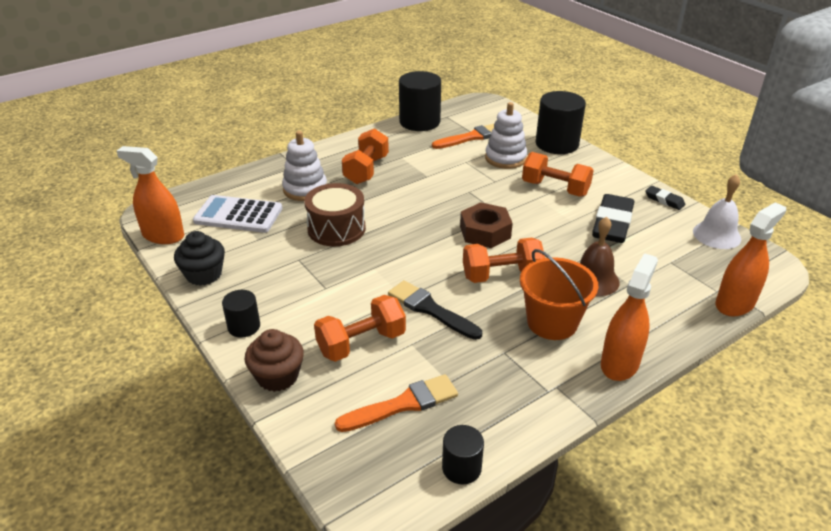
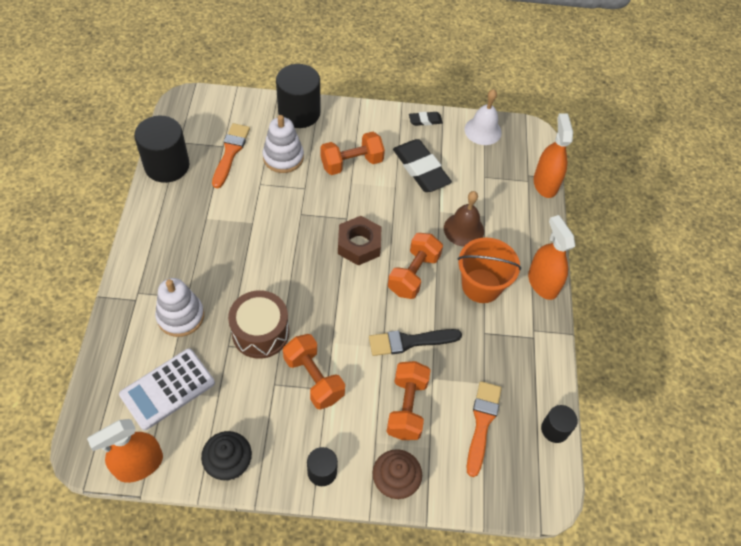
camera: 55 degrees left, 20 degrees up
orange dumbbell [342,128,389,184] -> orange dumbbell moved to [283,334,345,410]

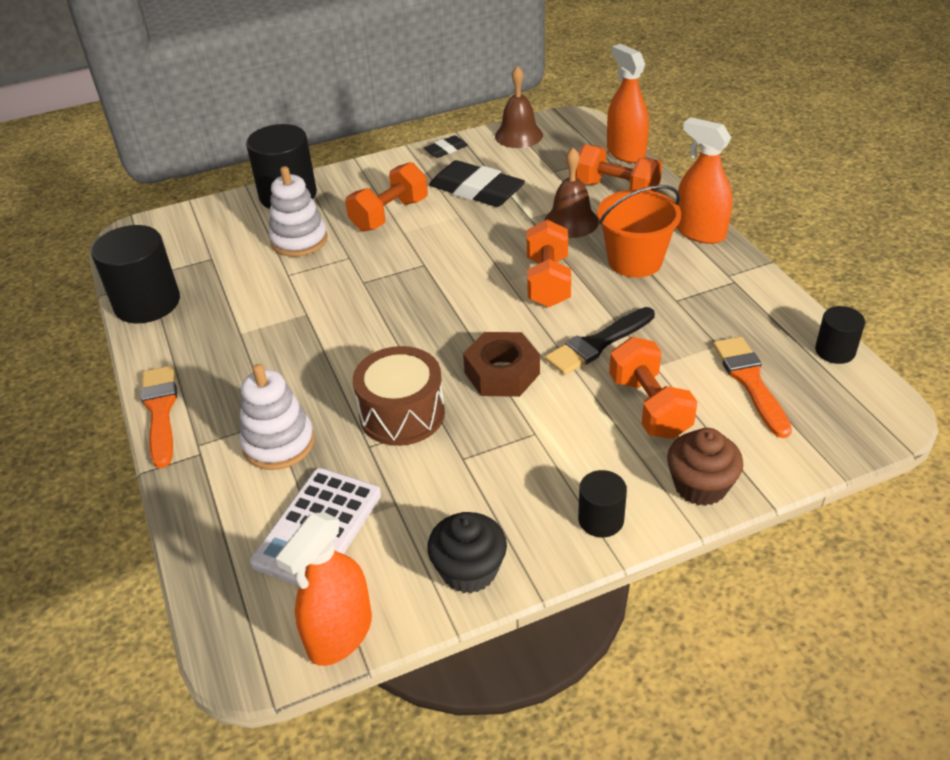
camera: 20 degrees left, 15 degrees down
orange brush [212,123,250,188] -> orange brush moved to [141,365,177,468]
orange dumbbell [283,334,345,410] -> orange dumbbell moved to [576,144,662,192]
brown nut [338,216,381,266] -> brown nut moved to [463,332,540,397]
white bell [465,89,502,145] -> brown bell [495,65,543,148]

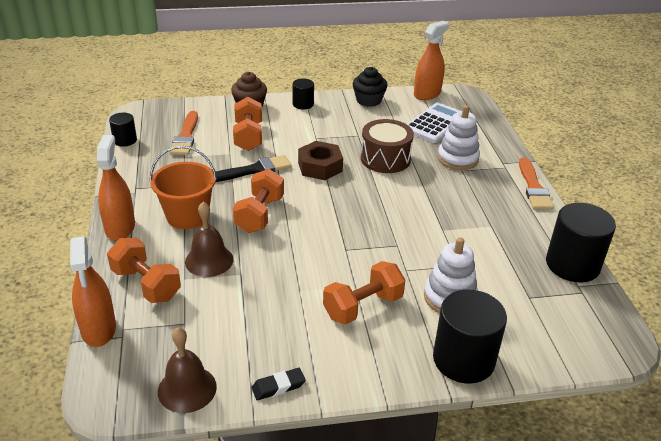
camera: 170 degrees left, 5 degrees down
black eraser [429,160,525,207] -> none
orange spray bottle [676,117,732,244] -> orange spray bottle turned 150 degrees counterclockwise [97,135,135,241]

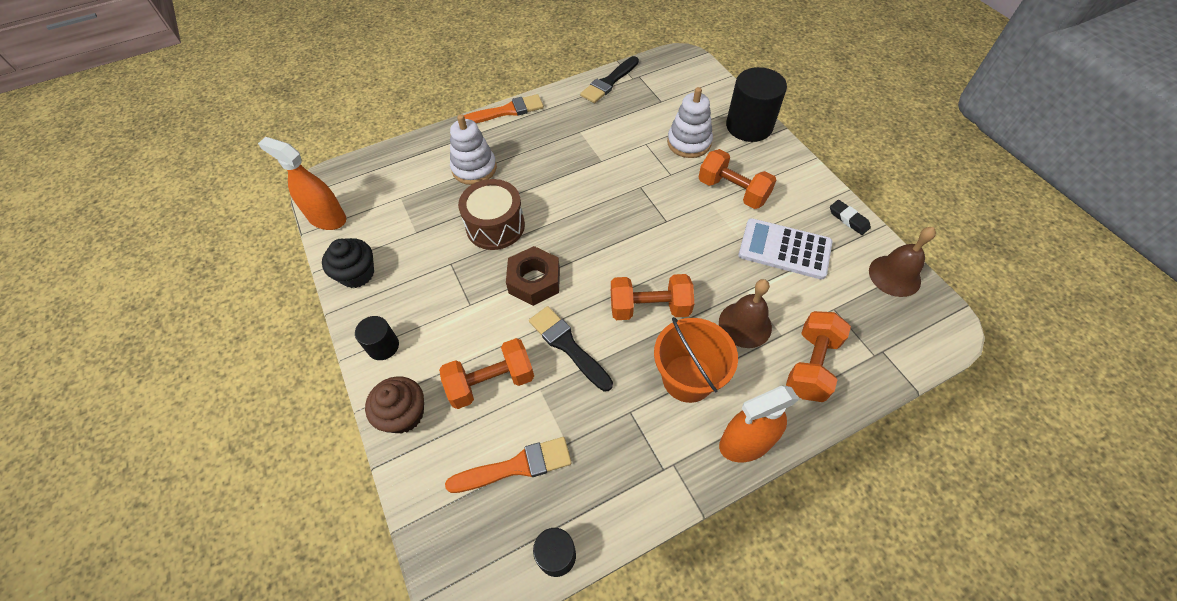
camera: 105 degrees left, 20 degrees up
orange spray bottle [70,236,116,347] -> none
white calculator [407,103,460,143] -> white calculator moved to [739,218,832,280]
black cylinder [546,203,616,282] -> black brush [580,56,639,103]

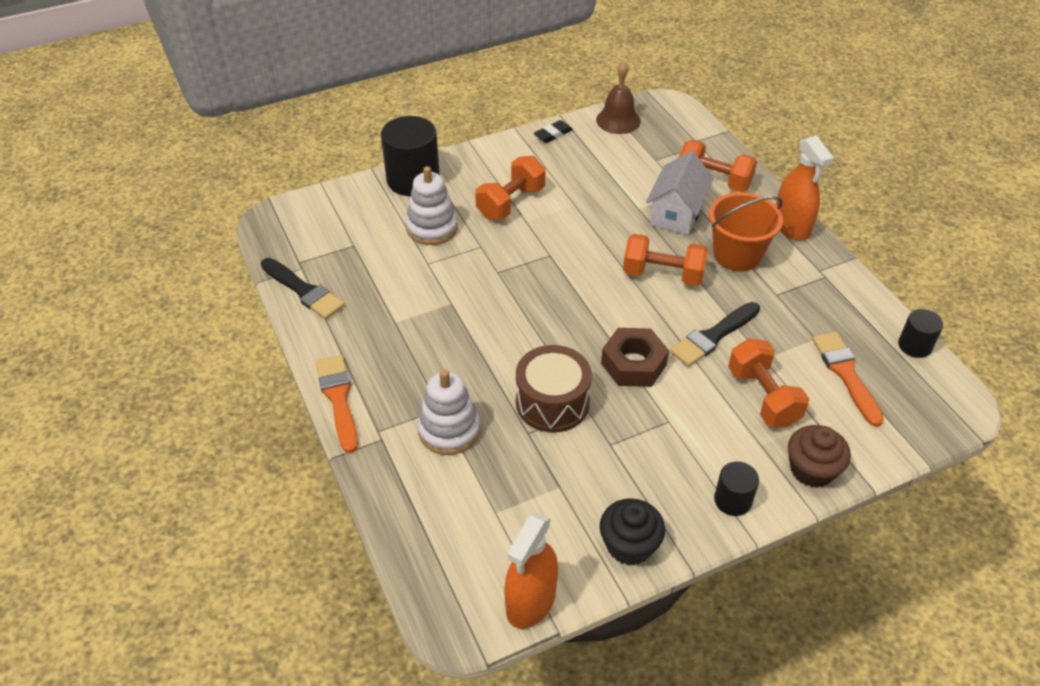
camera: 90 degrees left, 10 degrees down
orange dumbbell [611,274,694,320] -> orange dumbbell turned 75 degrees counterclockwise [623,234,708,286]
brown bell [719,279,772,348] -> white house [646,151,714,235]
white calculator [739,218,832,280] -> none

